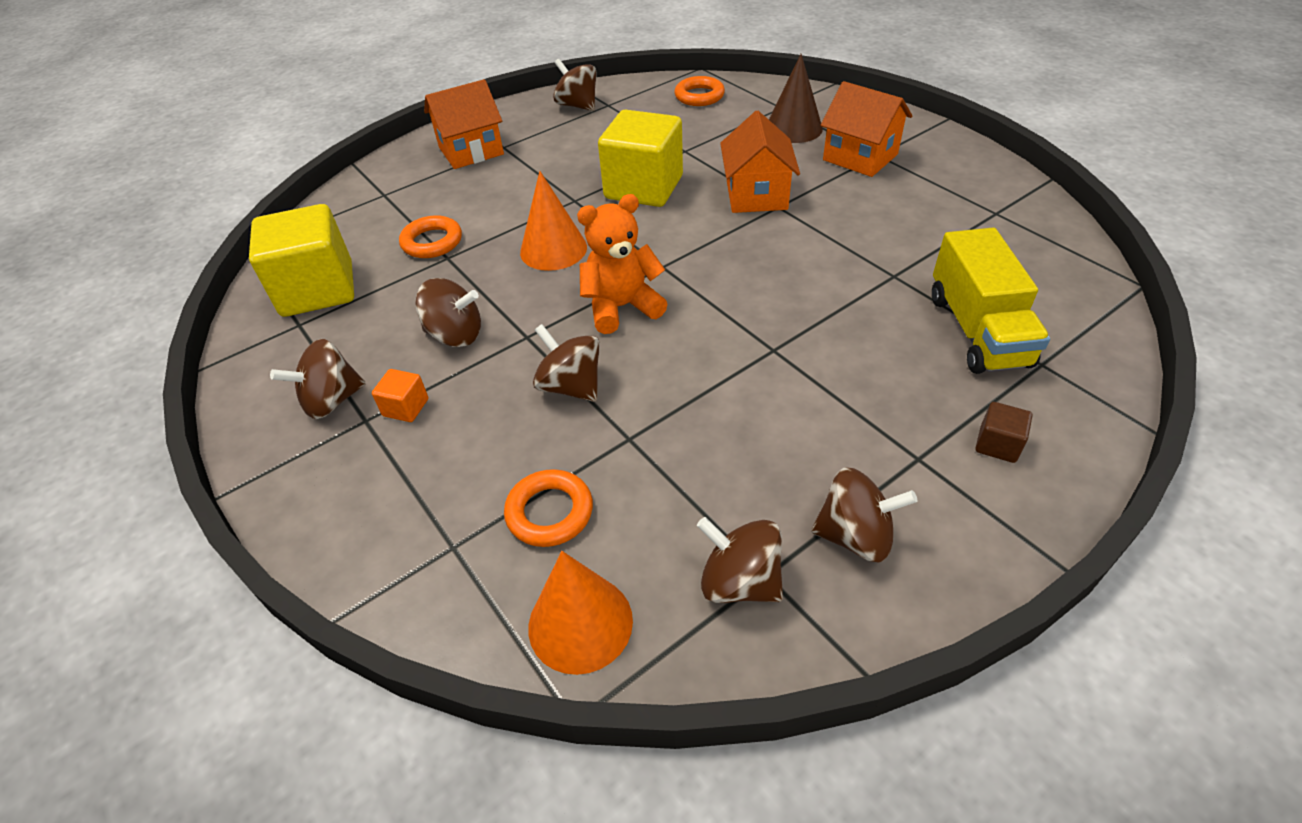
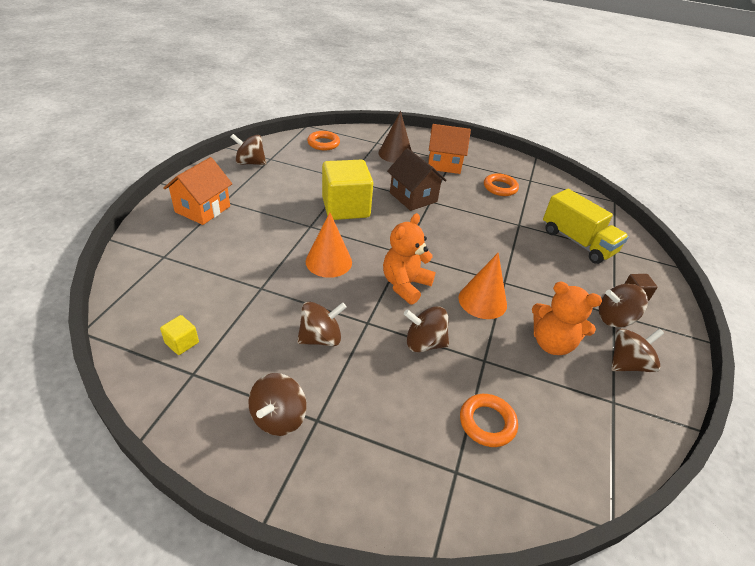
camera: 40 degrees left, 5 degrees down
yellow cube [249,204,354,317] -> yellow cube [160,315,199,355], size x0.42
orange cube [372,369,428,422] -> none
orange ring [399,215,462,258] -> orange ring moved to [484,173,519,196]
orange cone [528,551,633,675] -> orange cone moved to [458,253,507,319]
brown spinning top [697,517,783,603] -> brown spinning top moved to [599,284,648,328]
orange house [720,111,800,213] -> brown house [387,148,447,211]
none -> orange teddy bear [532,282,602,355]

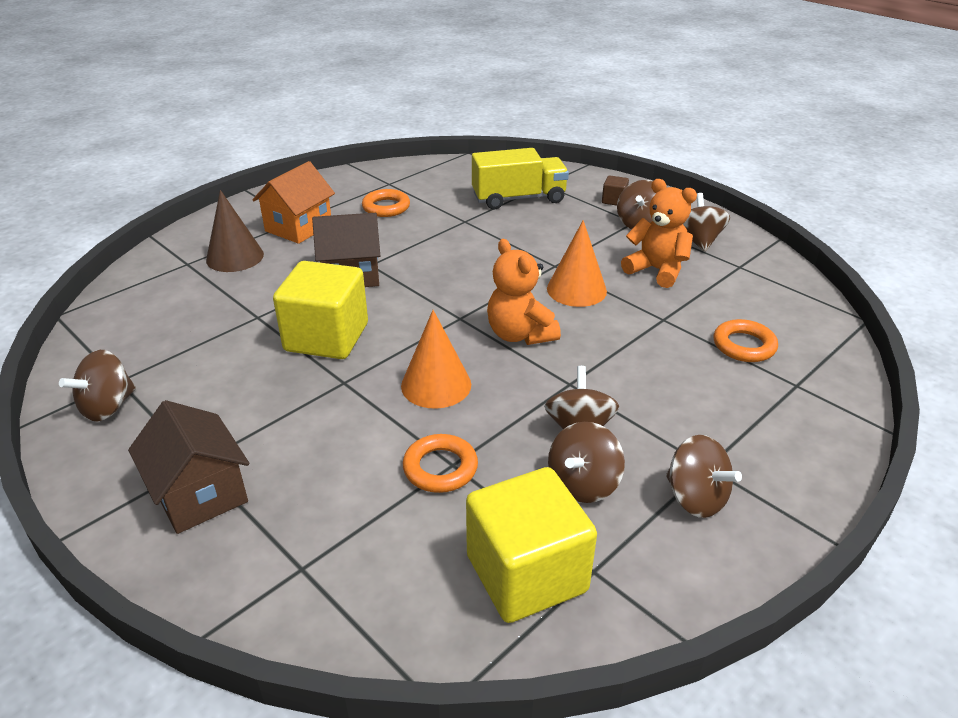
camera: 60 degrees left, 5 degrees down
yellow cube [160,315,199,355] -> yellow cube [466,467,597,623], size x2.39
orange house [163,157,232,225] -> brown house [128,400,249,534]
orange ring [307,131,340,151] -> orange ring moved to [403,434,478,493]
brown spinning top [404,306,449,353] -> brown spinning top moved to [548,422,625,503]
orange teddy bear [532,282,602,355] -> orange teddy bear turned 105 degrees counterclockwise [621,179,697,288]

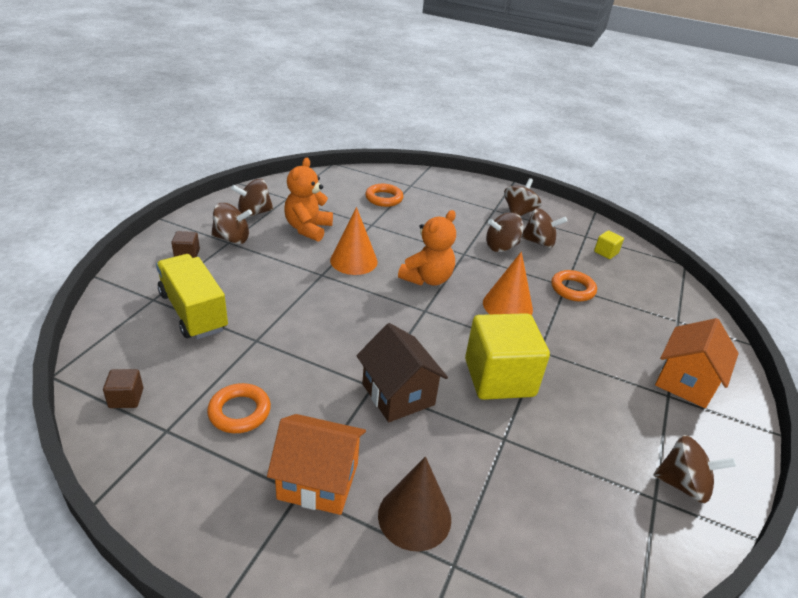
camera: 115 degrees left, 0 degrees up
brown house [128,400,249,534] -> orange house [655,318,739,408]
yellow cube [466,467,597,623] -> yellow cube [594,230,624,259], size x0.42
none -> brown cube [103,369,143,408]

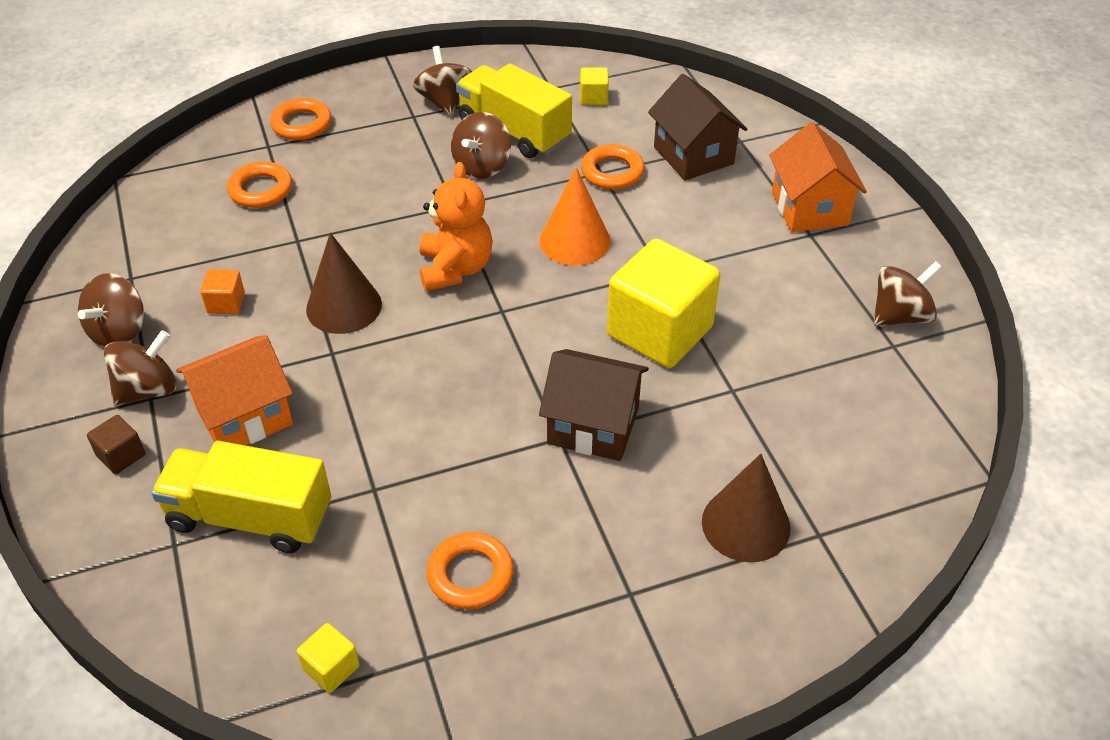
camera: 40 degrees left, 10 degrees up
brown cube [103,369,143,408] -> yellow cube [297,623,360,693]
orange house [267,414,366,515] -> orange house moved to [176,335,293,445]
orange teddy bear [284,158,333,242] -> orange cube [200,269,245,314]
orange cone [330,207,378,275] -> brown cone [306,233,382,334]
brown spinning top [521,208,567,248] -> yellow truck [456,63,572,158]
none -> orange ring [270,98,332,140]
none -> brown house [648,74,748,180]

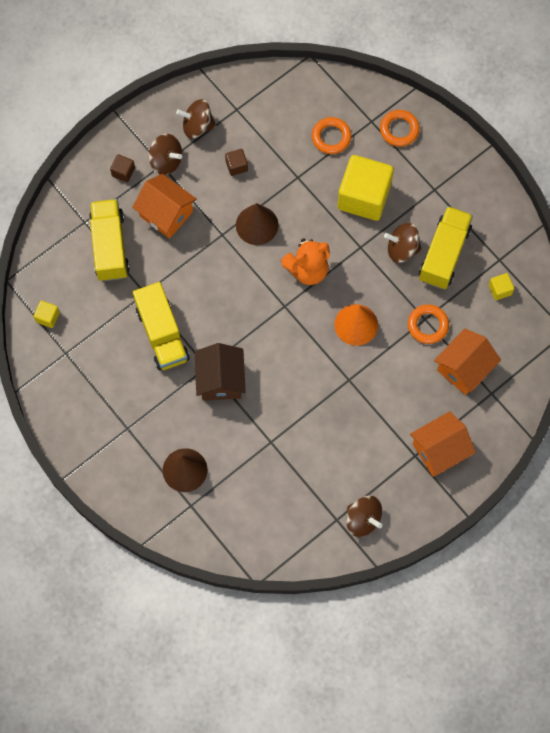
camera: 70 degrees right, 25 degrees up
orange cube [200,269,245,314] -> brown cube [225,149,248,176]
brown spinning top [413,46,472,116] -> none
orange ring [427,532,514,609] -> none
yellow cube [607,239,721,368] -> yellow cube moved to [338,155,394,221]
brown house [648,74,748,180] -> orange house [434,328,501,395]
none -> yellow truck [133,282,190,370]

